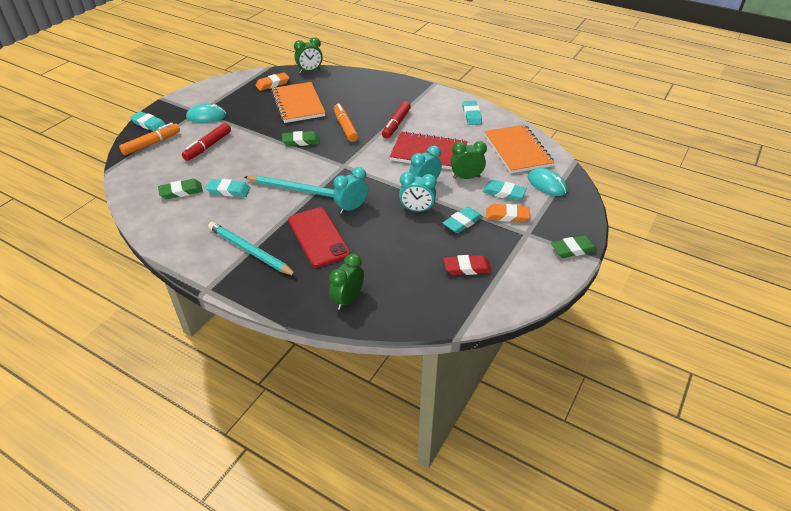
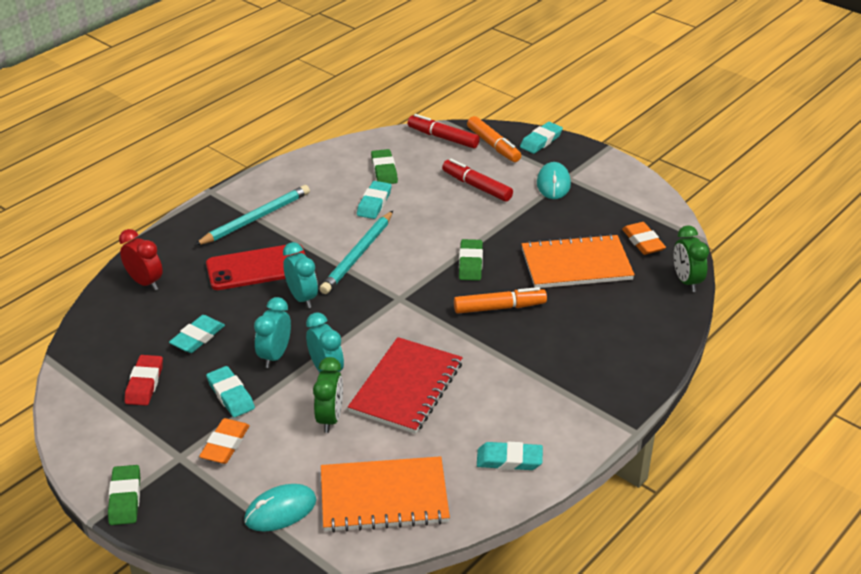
camera: 100 degrees right, 5 degrees down
green clock [329,253,364,310] -> red clock [119,229,163,290]
red marker [382,101,411,139] -> red marker moved to [408,114,480,148]
turquoise eraser [482,180,527,201] -> turquoise eraser moved to [169,315,225,353]

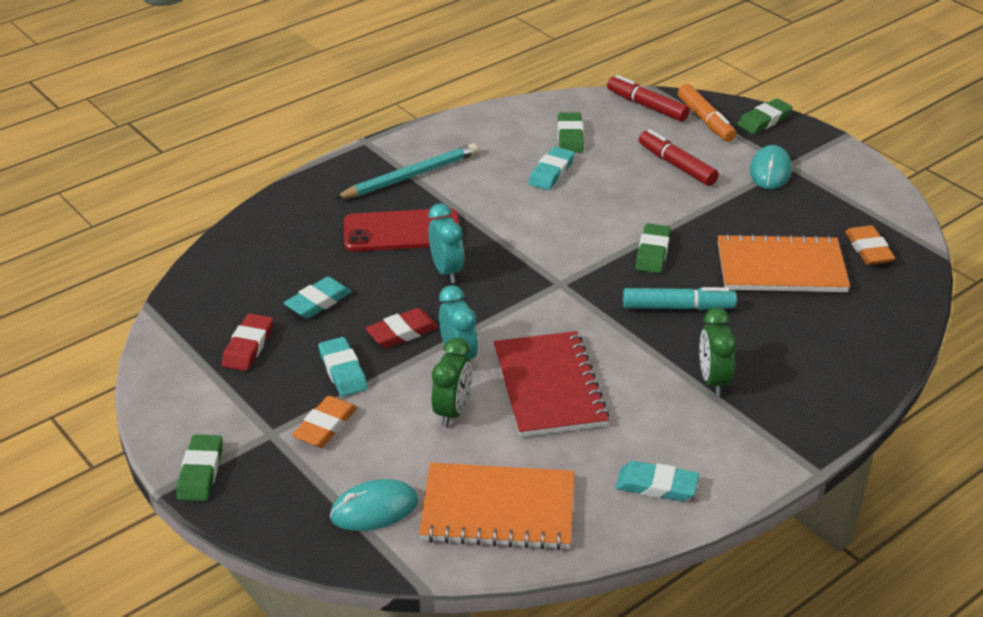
camera: 10 degrees right, 0 degrees up
red clock [119,229,163,290] -> none
turquoise clock [254,297,291,368] -> red eraser [365,308,439,348]
turquoise pencil [320,211,393,294] -> none
red notebook [348,337,463,434] -> red notebook turned 45 degrees counterclockwise [494,331,610,437]
orange marker [454,287,547,314] -> turquoise marker [623,287,737,310]
turquoise eraser [520,122,563,154] -> green eraser [737,99,793,134]
green clock [674,226,709,292] -> green clock moved to [699,308,737,396]

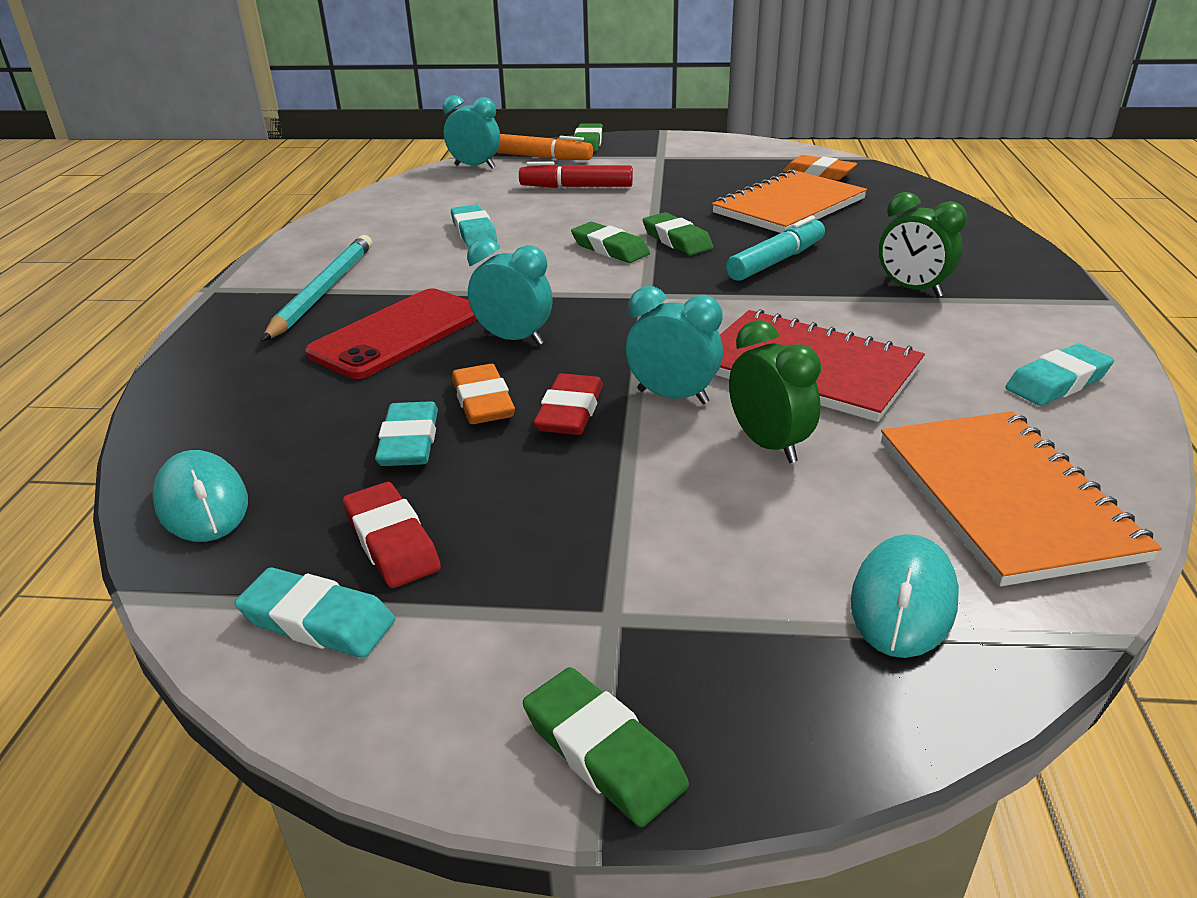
camera: 45 degrees left, 5 degrees down
orange eraser [292,396,358,448] -> orange eraser moved to [452,364,515,424]
turquoise eraser [318,337,368,397] -> turquoise eraser moved to [234,567,395,658]
orange notebook [419,463,574,550] -> orange notebook turned 60 degrees counterclockwise [881,411,1162,586]
green eraser [558,112,584,153] -> green eraser moved to [571,222,650,263]
red marker [607,75,690,122] -> turquoise clock [443,95,500,168]
turquoise mouse [750,145,792,189] -> turquoise mouse moved to [152,450,248,542]

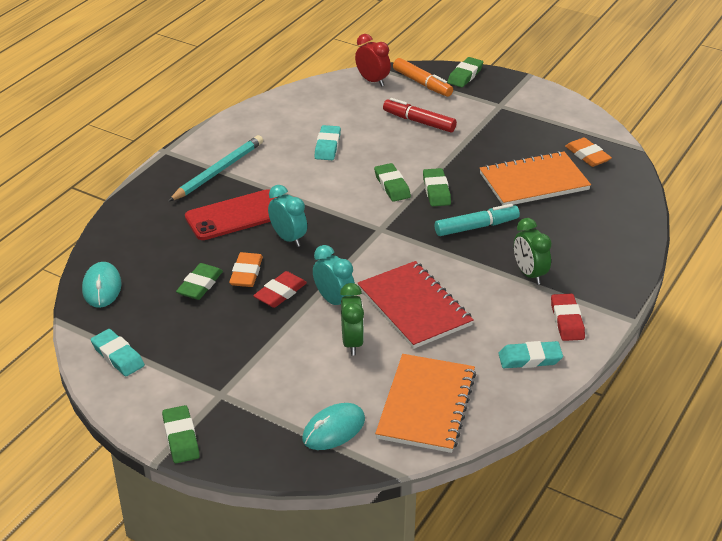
camera: 25 degrees right, 5 degrees up
red eraser [343,482,441,588] -> red eraser moved to [551,293,585,341]
turquoise eraser [375,401,438,466] -> green eraser [176,263,223,300]
turquoise clock [443,95,500,168] -> red clock [355,34,391,87]

